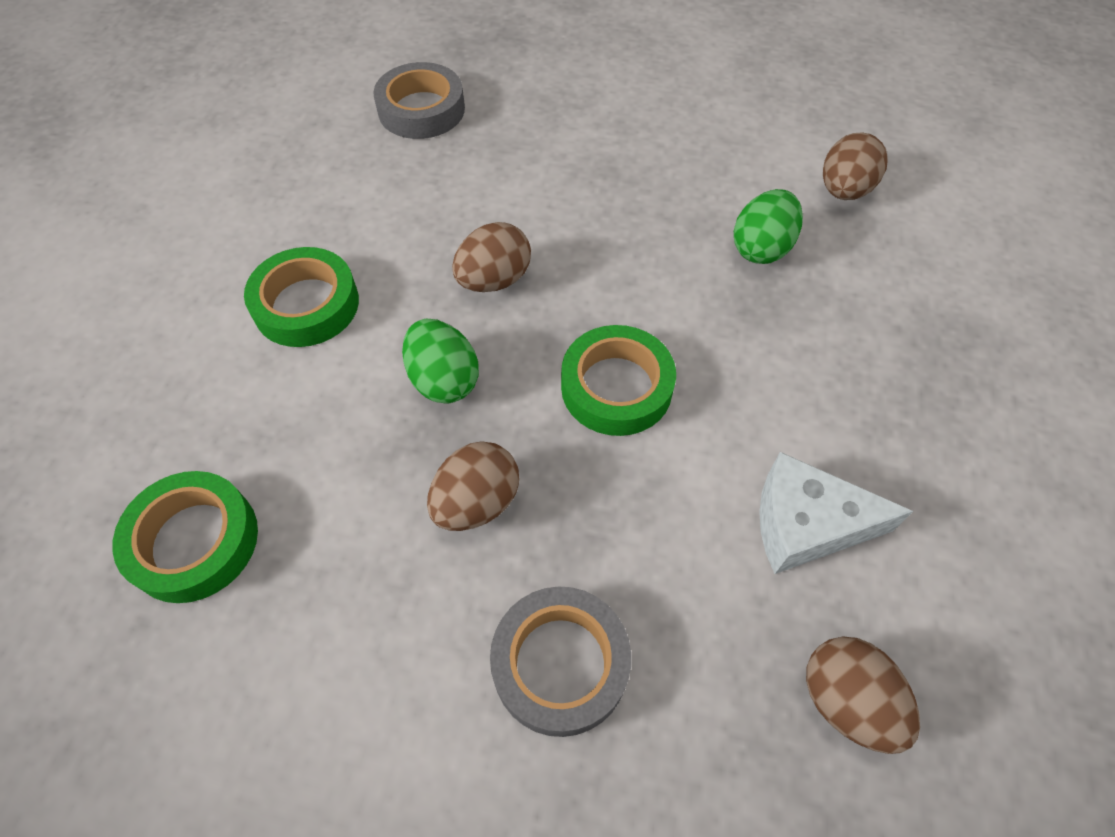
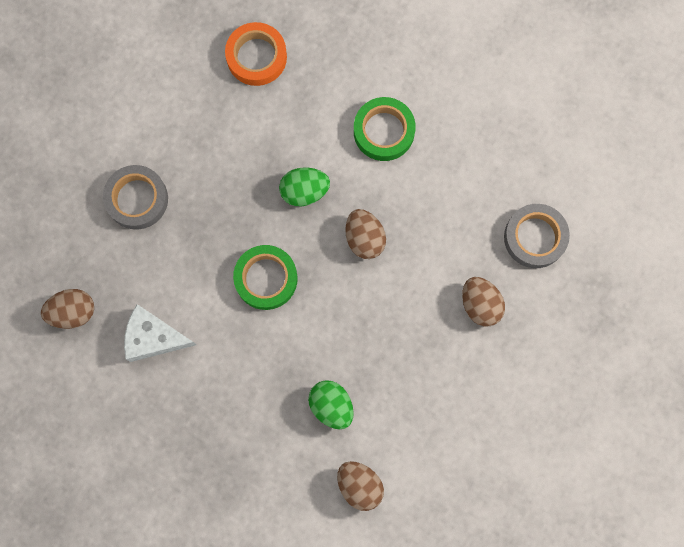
camera: 110 degrees right, 20 degrees up
green tape [112,471,258,603] -> orange tape [225,22,287,86]
brown egg [427,441,519,531] -> brown egg moved to [462,277,505,326]
white cheese [759,452,913,574] -> white cheese turned 105 degrees counterclockwise [124,304,196,362]

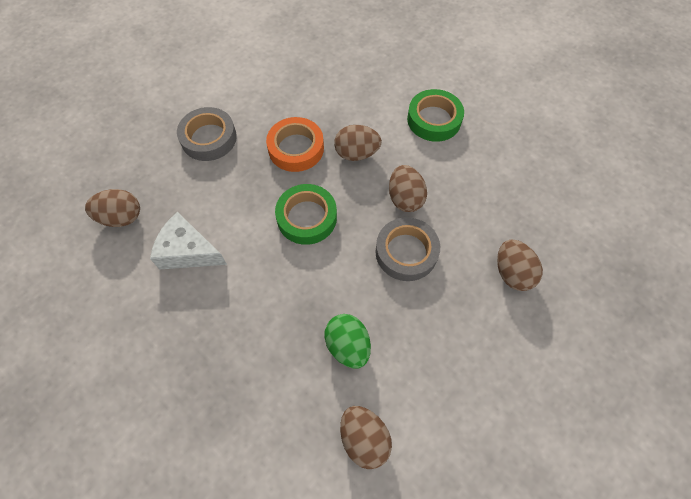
camera: 10 degrees right, 15 degrees down
orange tape [225,22,287,86] -> orange tape moved to [266,117,324,172]
green egg [279,167,330,206] -> brown egg [334,125,382,161]
grey tape [504,204,570,268] -> grey tape moved to [375,217,440,281]

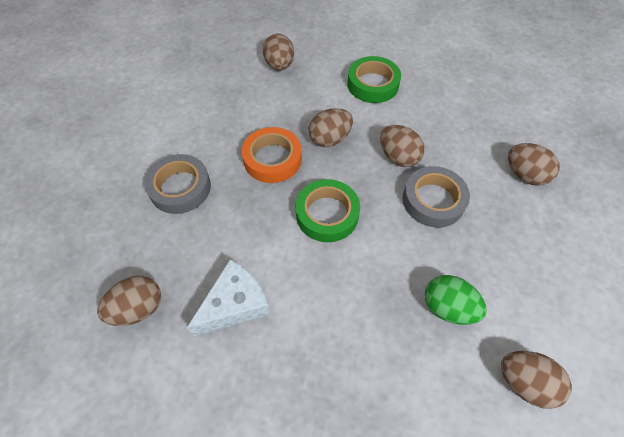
camera: 30 degrees left, 5 degrees down
white cheese [150,212,227,270] -> white cheese turned 150 degrees clockwise [187,260,270,336]
none -> brown egg [263,34,294,71]

